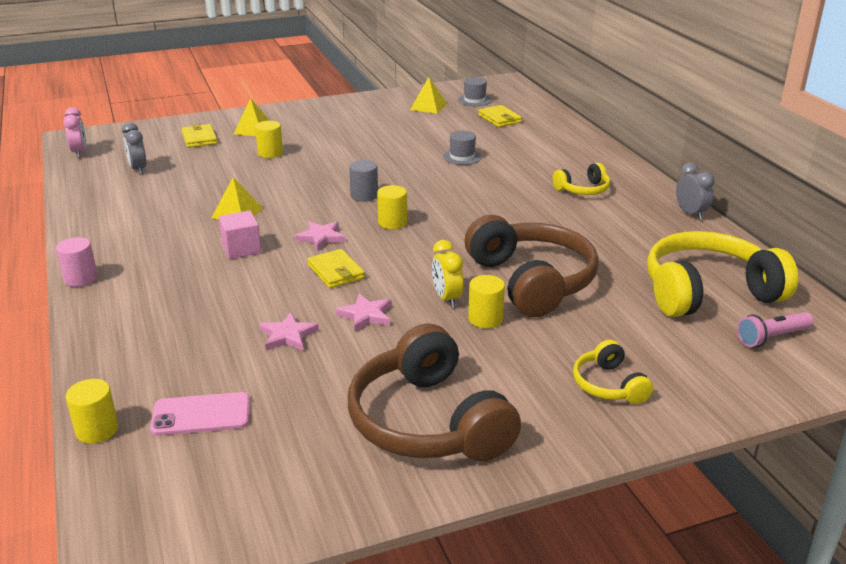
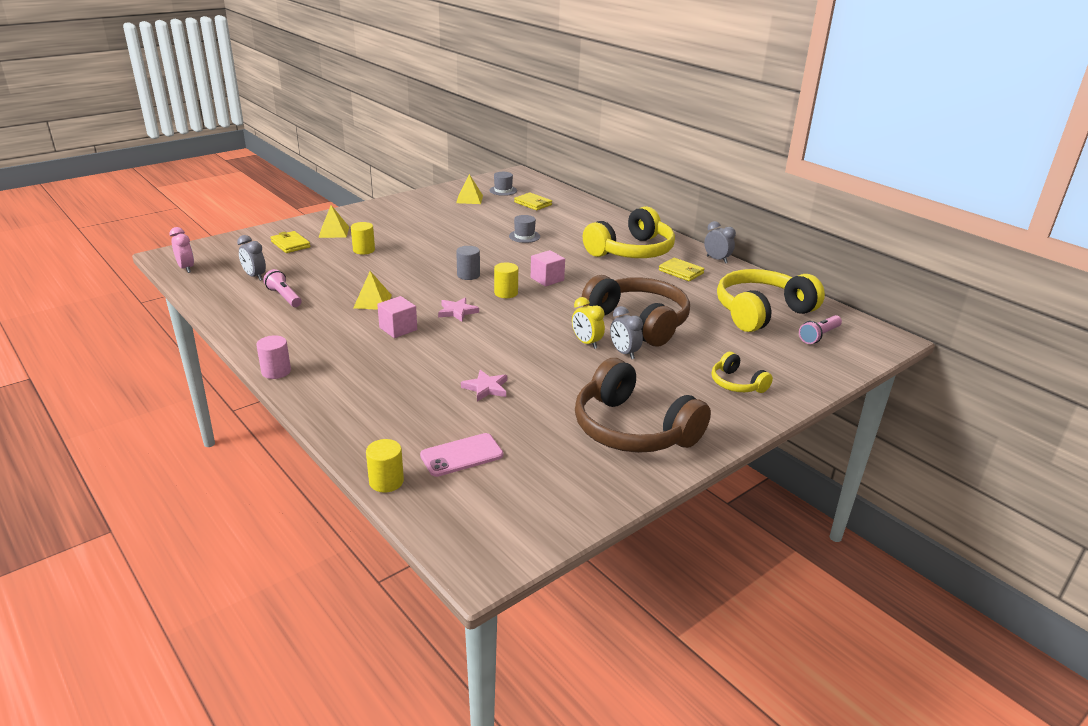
camera: 20 degrees left, 0 degrees up
yellow wallet [307,249,365,288] -> yellow wallet moved to [659,258,705,281]
pink star [336,294,391,332] -> none
yellow cylinder [468,275,505,328] -> grey clock [610,306,643,359]
yellow headphones [553,163,610,195] -> yellow headphones [583,206,675,258], size x2.04
none -> pink flashlight [263,269,301,307]
none -> pink cube [531,250,565,287]

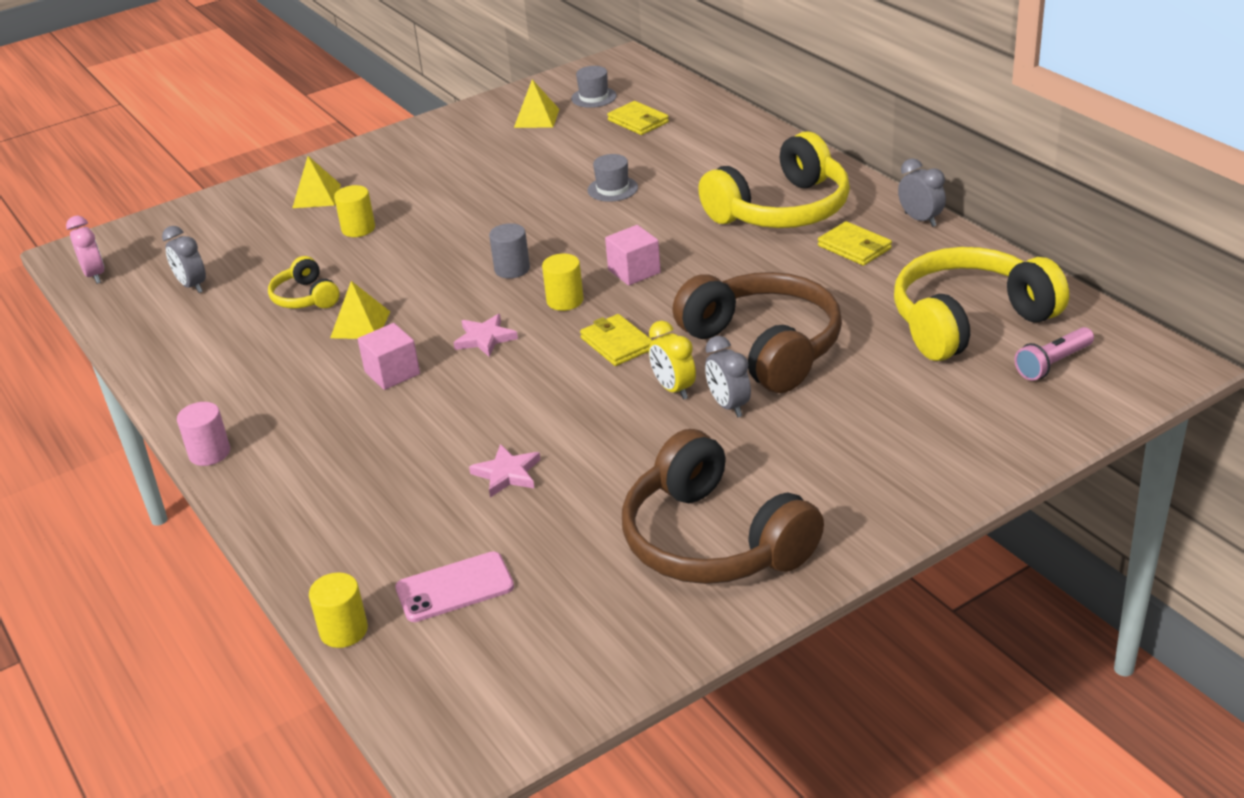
camera: 10 degrees right, 5 degrees up
pink flashlight [263,269,301,307] -> none
yellow wallet [270,231,311,253] -> yellow wallet moved to [580,314,653,366]
yellow headphones [712,352,773,393] -> yellow headphones moved to [268,256,340,308]

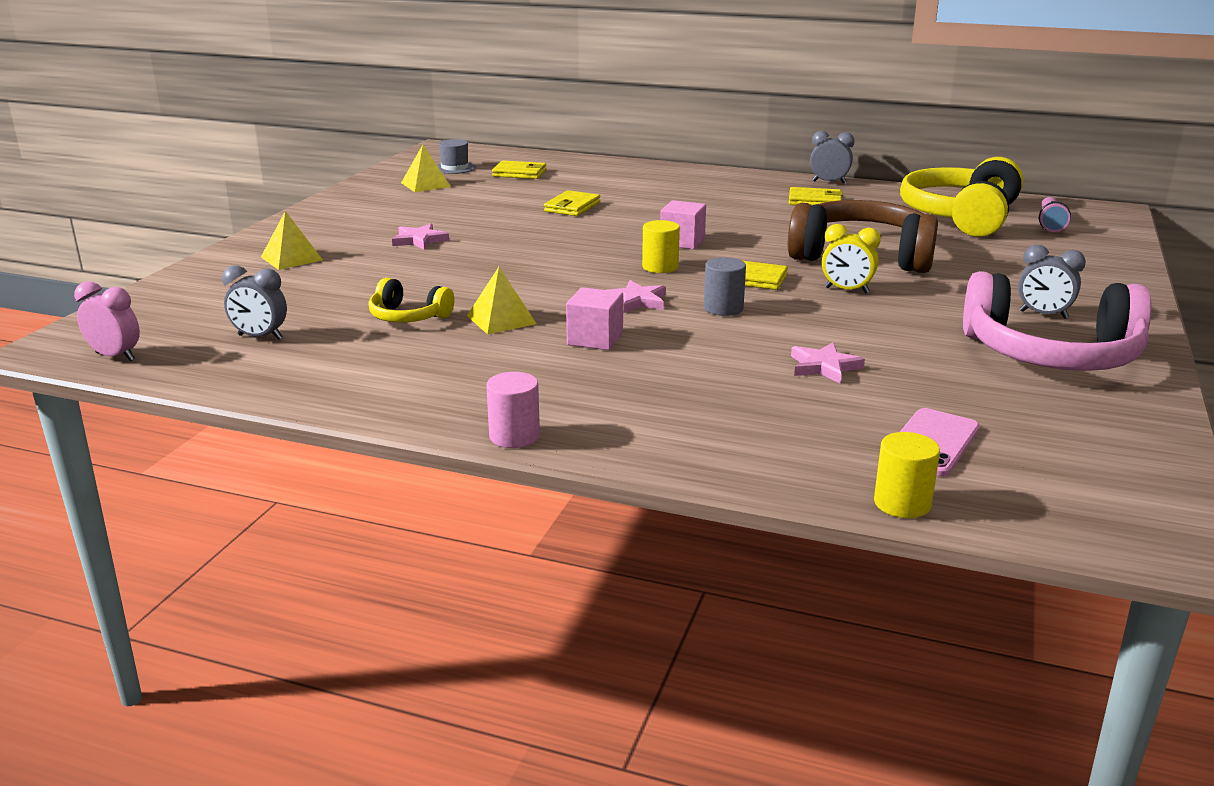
camera: 40 degrees left, 10 degrees down
yellow cylinder [334,185,375,237] -> none
grey cylinder [489,223,530,278] -> grey cylinder moved to [704,257,746,316]
grey hat [588,154,638,202] -> yellow wallet [544,190,600,216]
brown headphones [622,429,824,584] -> pink headphones [963,271,1151,371]
yellow headphones [698,132,850,228] -> none
grey clock [705,336,751,417] -> grey clock moved to [1018,245,1086,319]
none -> pink star [392,224,449,250]

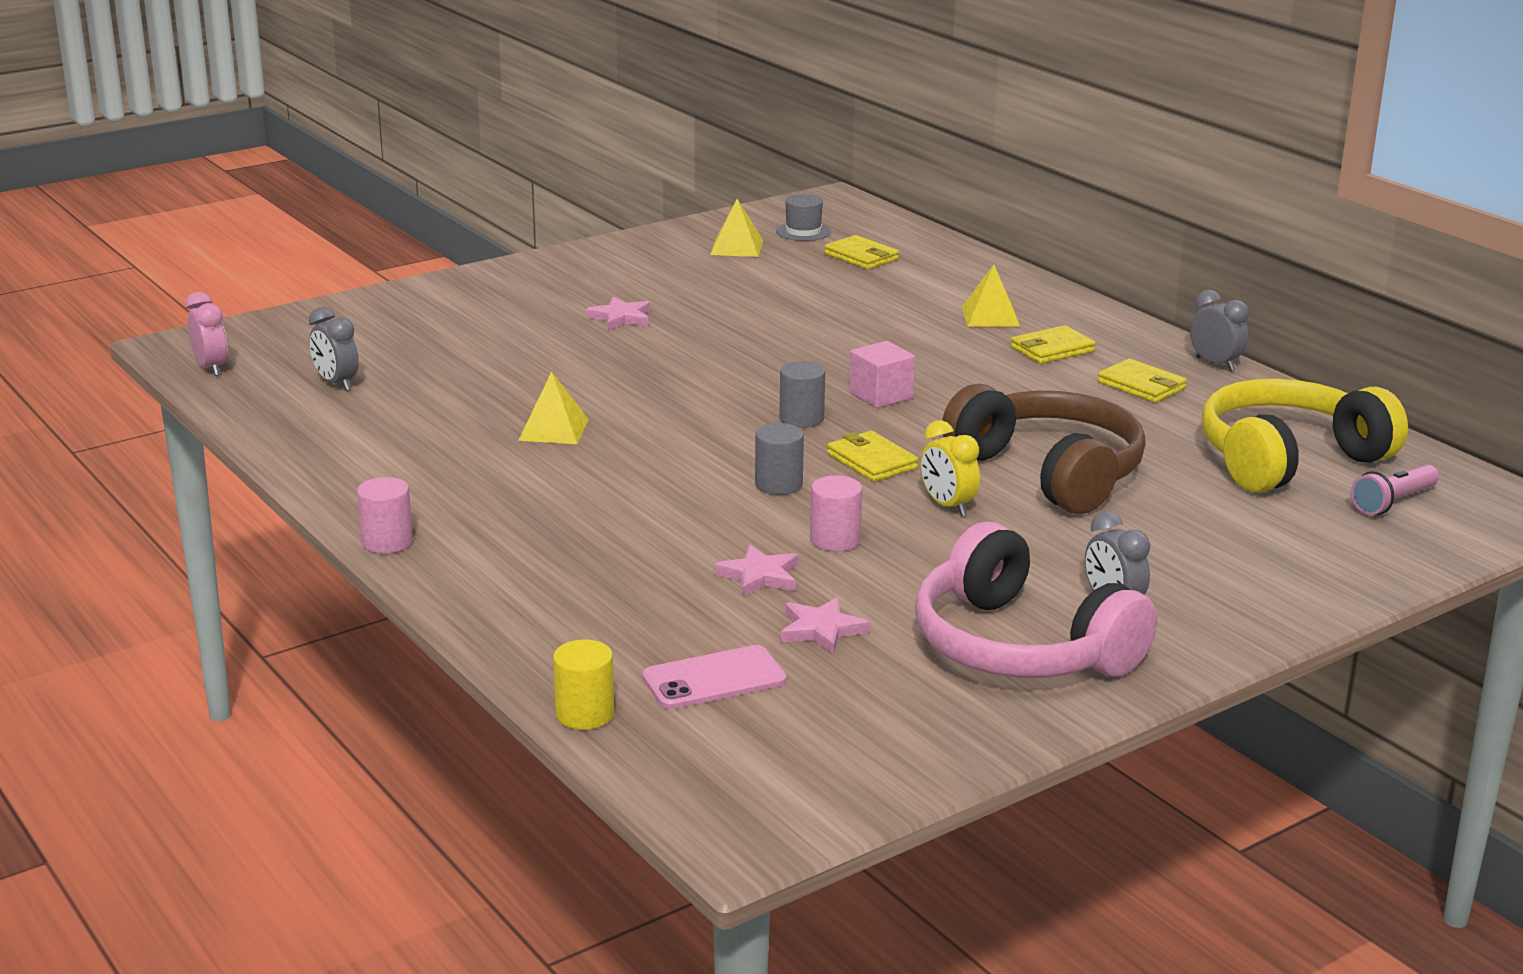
camera: 35 degrees right, 0 degrees up
yellow pyramid [261,211,323,270] -> yellow pyramid moved to [962,265,1020,327]
yellow headphones [369,278,454,323] -> none
yellow wallet [544,190,600,216] -> yellow wallet moved to [1011,325,1096,364]
pink cube [566,287,623,350] -> none
pink star [608,280,666,313] -> pink star moved to [781,597,870,655]
yellow cylinder [642,220,680,273] -> grey cylinder [779,361,825,428]
none -> pink cylinder [810,476,862,552]

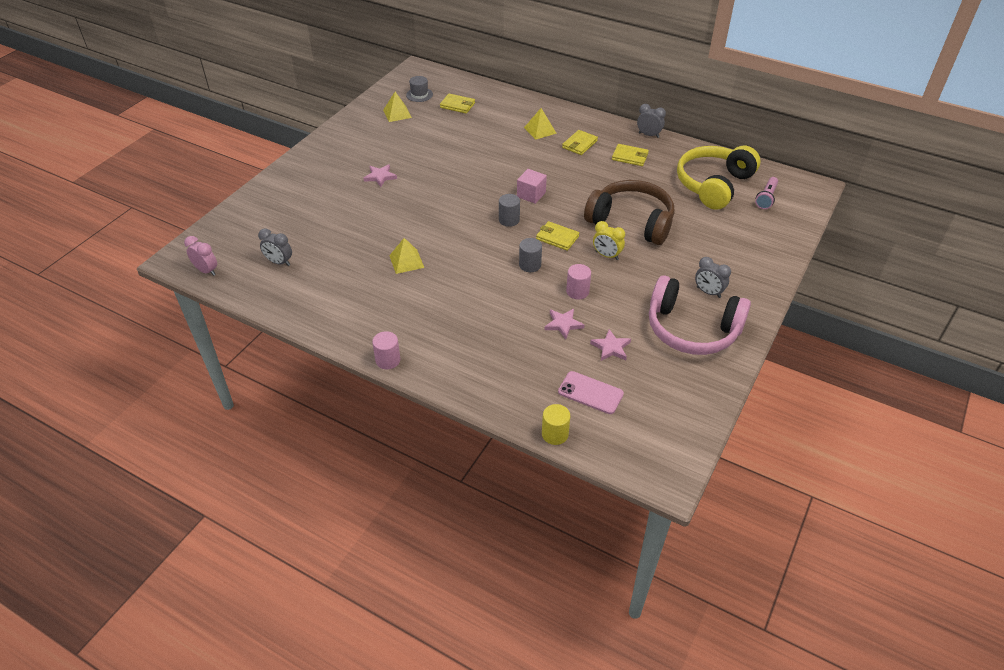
camera: 25 degrees left, 20 degrees up
pink phone [642,645,787,709] -> pink phone turned 75 degrees clockwise [558,371,624,414]

